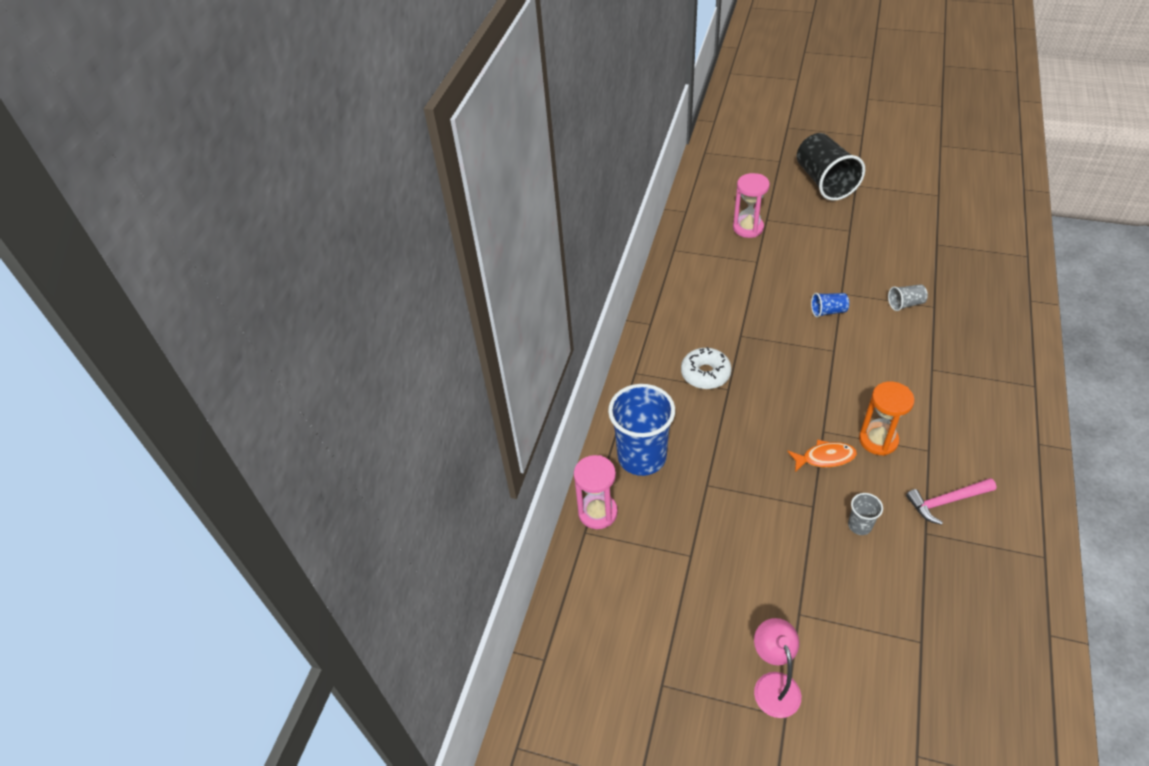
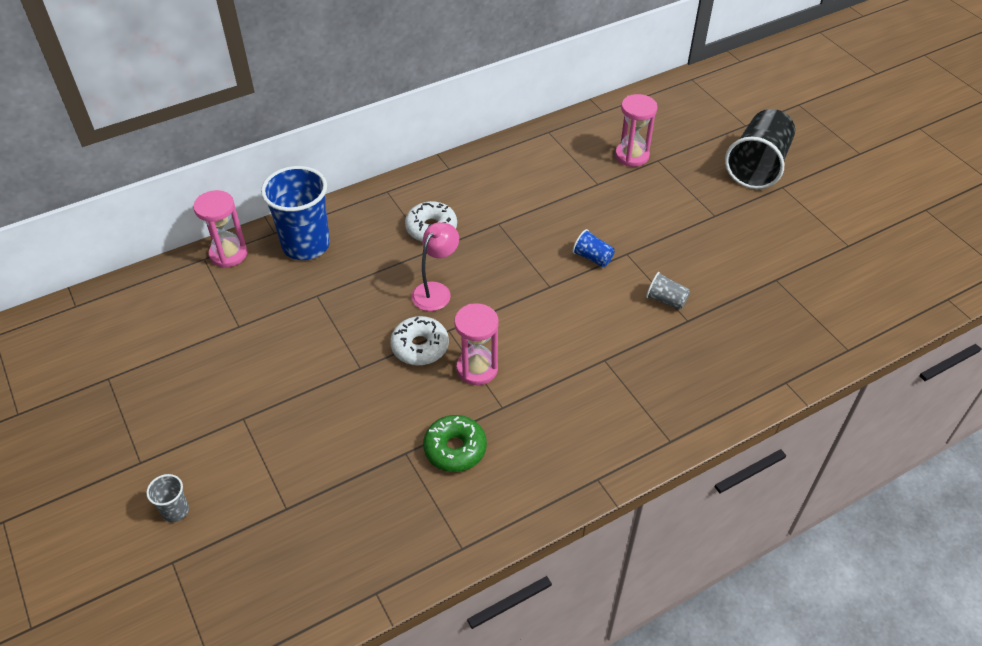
camera: 40 degrees right, 0 degrees up
pink lamp [754,618,801,718] -> pink lamp moved to [411,222,459,311]
orange fish [787,439,857,472] -> white donut [390,316,449,366]
grey cup [848,493,883,535] -> grey cup moved to [146,474,189,522]
orange hourglass [859,382,914,456] -> pink hourglass [454,304,499,385]
pink hammer [906,478,997,525] -> green donut [423,415,487,472]

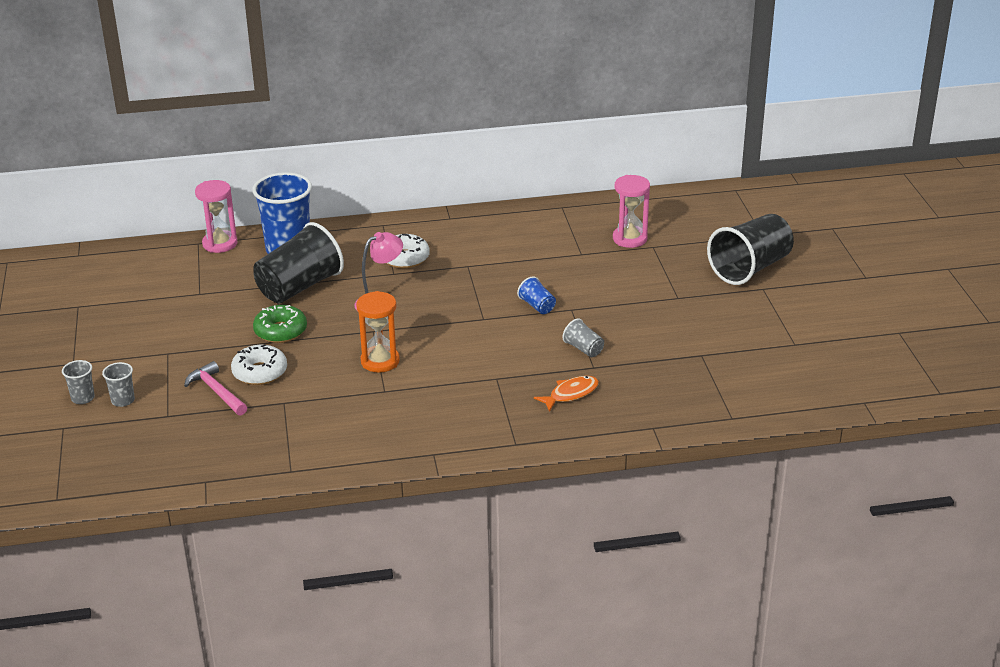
camera: 20 degrees right, 15 degrees down
white donut [390,316,449,366] -> white donut moved to [231,344,287,385]
green donut [423,415,487,472] -> green donut moved to [253,305,307,343]
pink hourglass [454,304,499,385] -> orange hourglass [356,291,400,373]
none -> grey cup [102,362,135,407]
none -> pink hammer [184,361,247,416]
none -> black cup [253,222,344,303]
none -> orange fish [534,376,599,412]

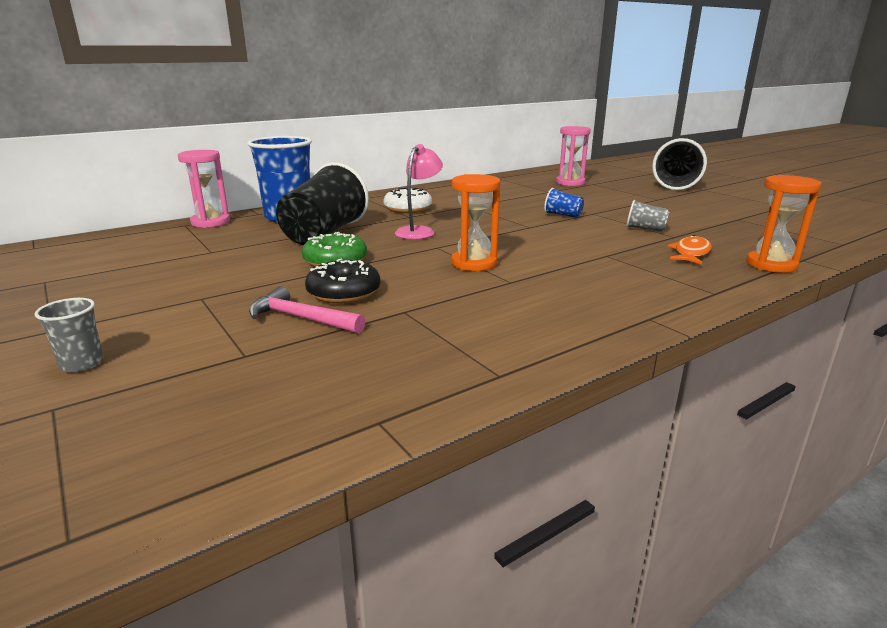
camera: 25 degrees left, 10 degrees down
grey cup [102,362,135,407] -> none
white donut [231,344,287,385] -> black donut [305,258,381,304]
none -> orange hourglass [746,175,822,273]

